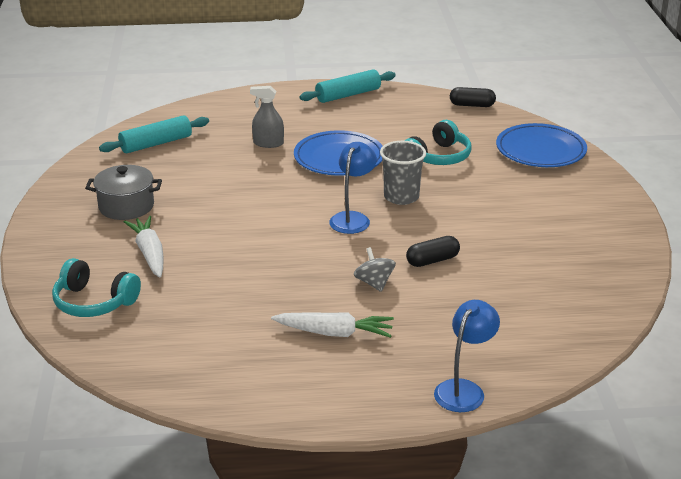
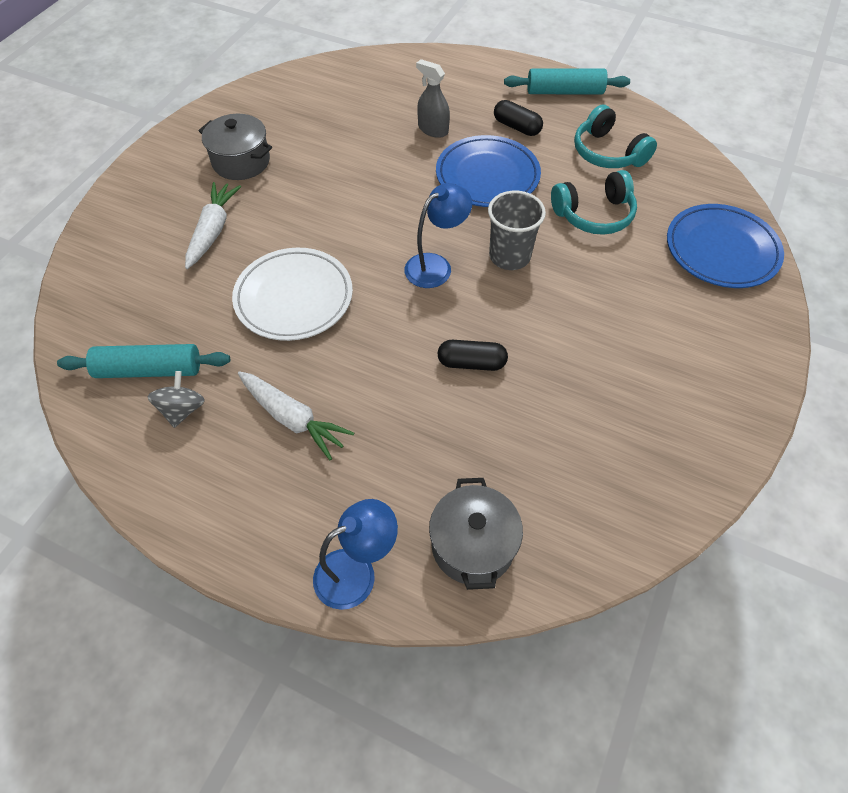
camera: 30 degrees right, 25 degrees up
turquoise headphones [52,258,141,317] -> turquoise headphones moved to [574,105,657,168]
turquoise rolling pin [99,115,209,153] -> turquoise rolling pin moved to [57,344,230,378]
grey spinning top [354,247,396,292] -> grey spinning top moved to [147,371,205,428]
black capsule [450,87,496,107] -> black capsule moved to [494,100,543,136]
none -> white plate [232,248,353,341]
none -> grey pot [429,478,523,590]

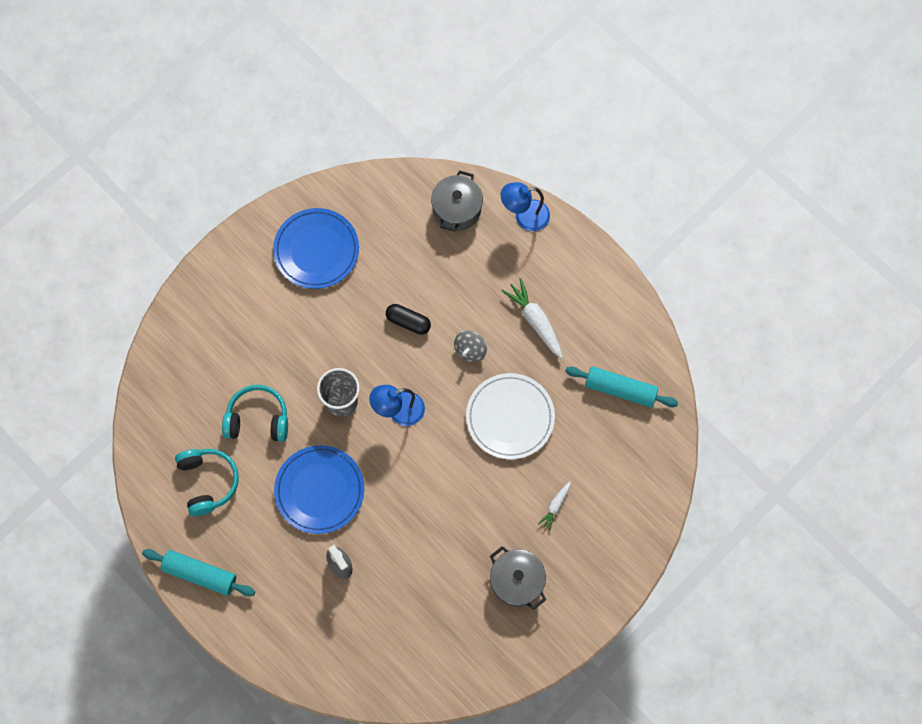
camera: 160 degrees left, 15 degrees up
grey spinning top [147,371,205,428] -> grey spinning top moved to [454,331,487,363]
white carrot [185,182,241,269] -> white carrot [538,482,571,531], size x0.56
black capsule [494,100,543,136] -> none
blue plate [667,204,784,288] -> blue plate moved to [273,208,359,289]

